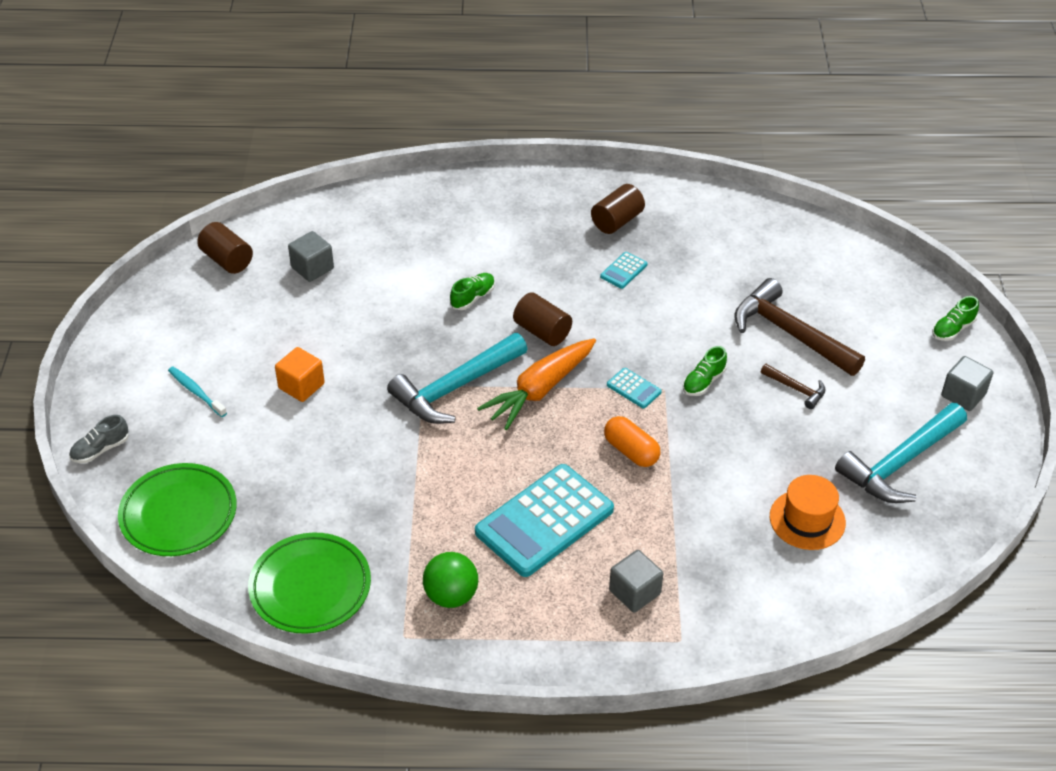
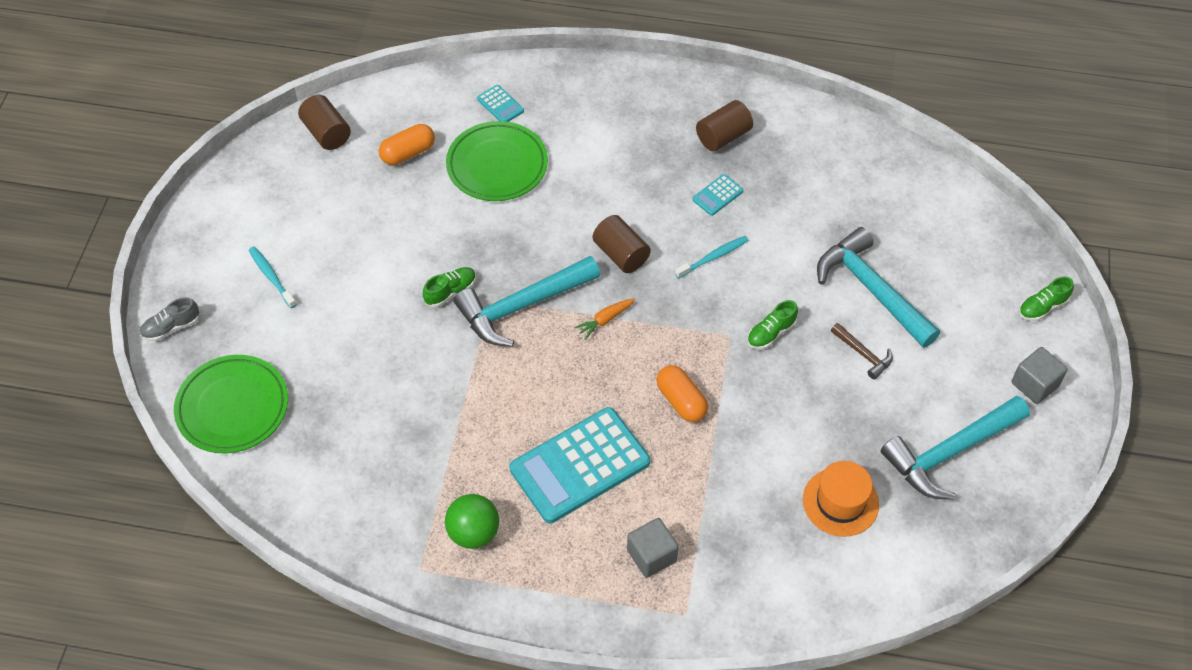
camera: 10 degrees right, 10 degrees up
green plate [248,532,371,634] -> green plate moved to [446,121,548,201]
orange cube [275,347,325,402] -> none
grey cube [288,231,334,282] -> orange capsule [379,124,435,165]
green shoe [450,273,495,310] -> green shoe moved to [423,267,476,307]
orange carrot [477,338,596,430] -> orange carrot [574,298,635,340], size x0.46
turquoise calculator [607,368,662,408] -> turquoise calculator moved to [477,85,524,122]
brown hammer [734,278,865,376] -> turquoise hammer [817,227,940,348]
none -> turquoise toothbrush [675,236,749,279]

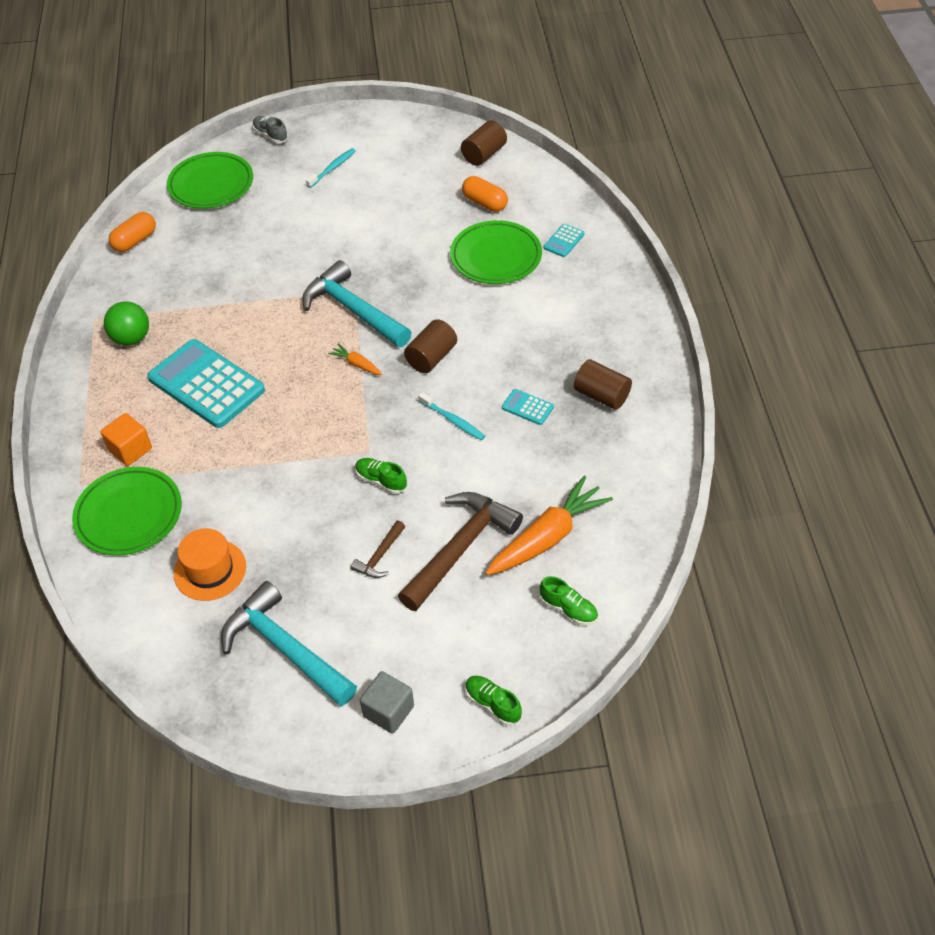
camera: 75 degrees right, 5 degrees down
green shoe [423,267,476,307] -> green shoe moved to [540,576,598,625]
grey cube [627,518,679,578] -> orange cube [101,413,152,466]
orange capsule [657,365,708,422] -> orange capsule moved to [109,212,156,252]
turquoise hammer [817,227,940,348] -> brown hammer [398,492,523,611]
none -> green plate [72,467,182,556]
none -> orange carrot [485,476,613,575]

